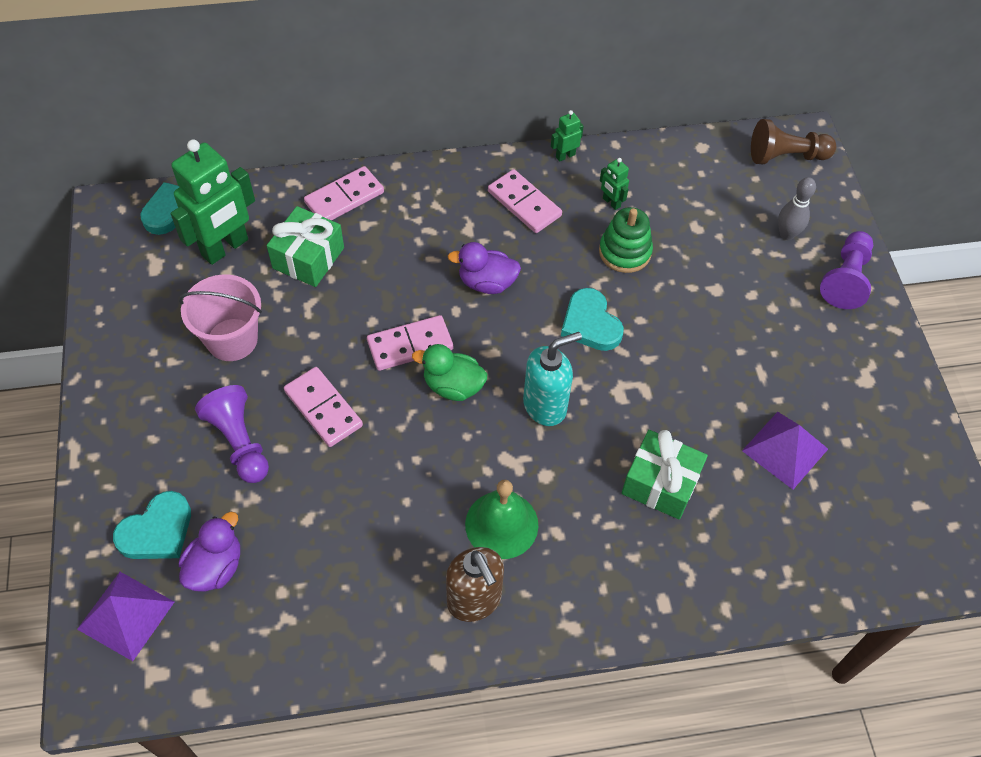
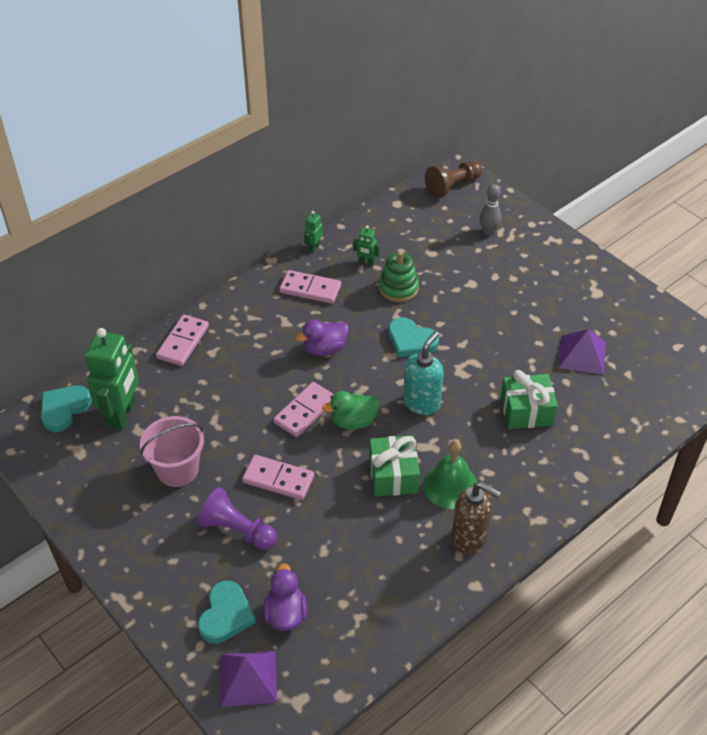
camera: 30 degrees left, 10 degrees down
green gift [267,206,344,287] -> green gift moved to [369,435,420,497]
purple pawn [820,231,873,309] -> none

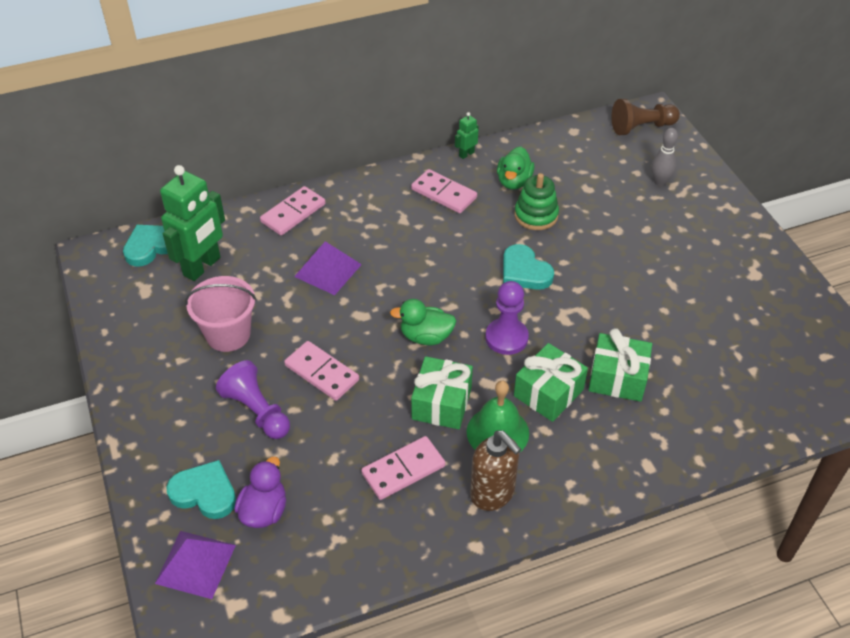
camera: 20 degrees right, 0 degrees up
turquoise heart [198,581,256,644] -> turquoise heart turned 105 degrees counterclockwise [166,460,236,519]
pink domino [273,382,334,437] -> pink domino moved to [361,436,445,500]
purple duck [296,320,349,356] -> none
green robot [353,226,380,266] -> green duck [497,147,535,190]
turquoise soap dispenser [403,331,444,415] -> purple pawn [485,281,529,355]
purple pyramid [559,329,606,375] -> purple pyramid moved to [294,241,362,295]
none -> green gift [514,343,588,422]

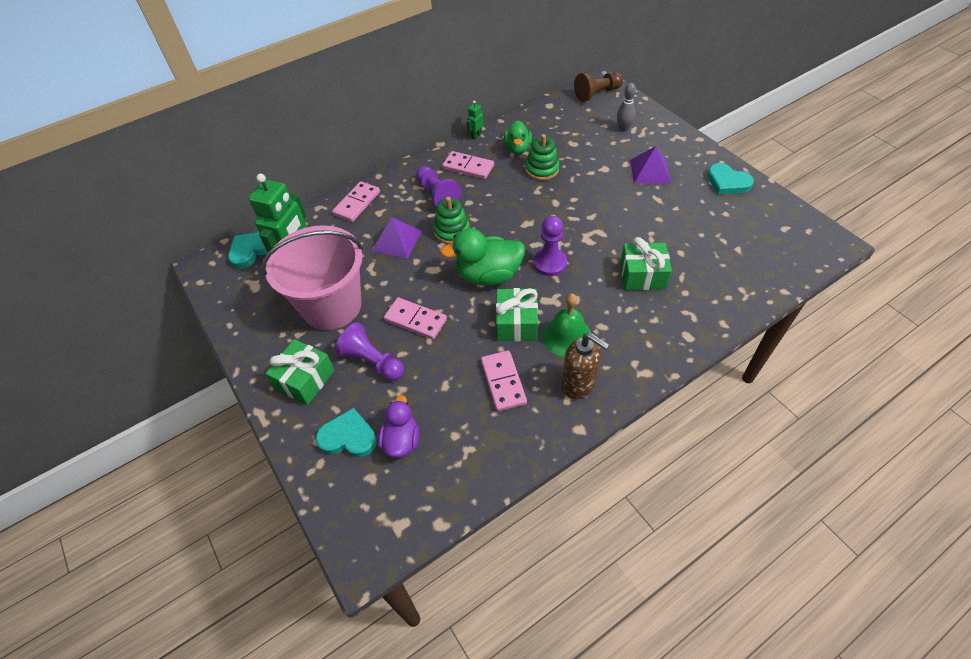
camera: 10 degrees left, 5 degrees up
purple pyramid [155,531,236,599] -> purple pyramid moved to [630,146,671,184]
pink bucket [185,276,257,352] -> pink bucket [261,225,363,330], size x1.66
pink domino [361,436,445,500] -> pink domino turned 60 degrees counterclockwise [481,350,527,411]
green duck [390,299,456,345] -> green duck [440,229,525,285], size x1.58
turquoise heart [503,244,554,290] -> turquoise heart moved to [707,163,754,195]
green gift [514,343,588,422] -> green gift moved to [265,339,334,405]
none -> purple pawn [416,166,461,207]
none -> green stacking toy [433,197,470,244]

